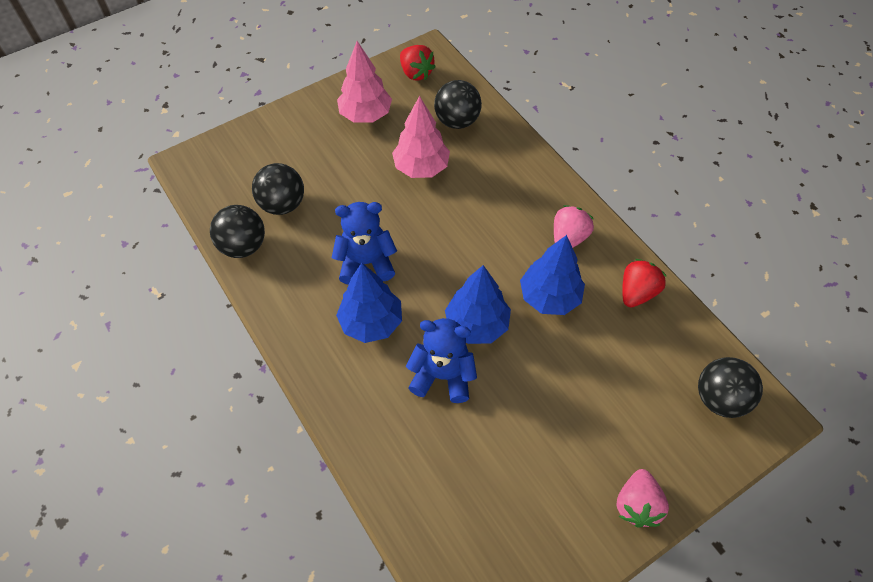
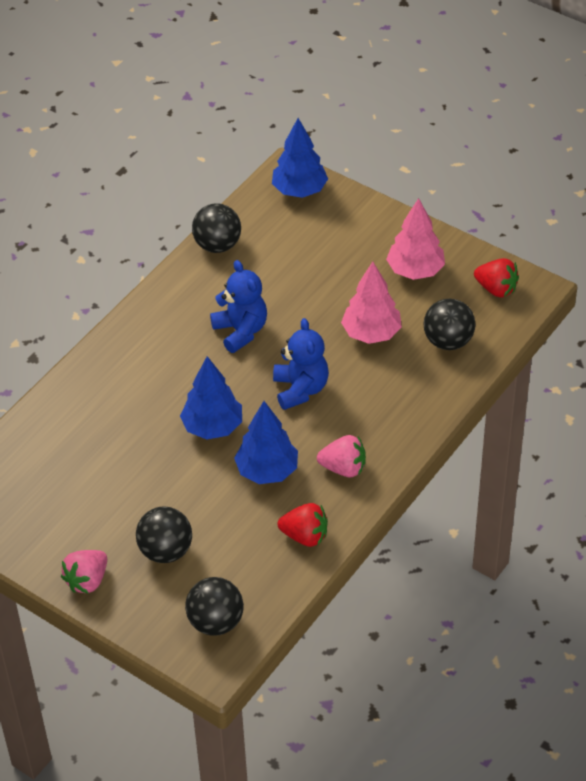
camera: 70 degrees right, 10 degrees down
black ball [252,163,304,215] -> black ball moved to [136,507,192,563]
blue tree [336,263,402,343] -> blue tree moved to [272,118,328,198]
red strawberry [400,45,436,80] -> red strawberry turned 90 degrees counterclockwise [474,258,519,298]
blue teddy bear [406,318,477,403] -> blue teddy bear moved to [273,318,329,410]
pink strawberry [617,469,669,527] -> pink strawberry turned 45 degrees counterclockwise [61,550,107,594]

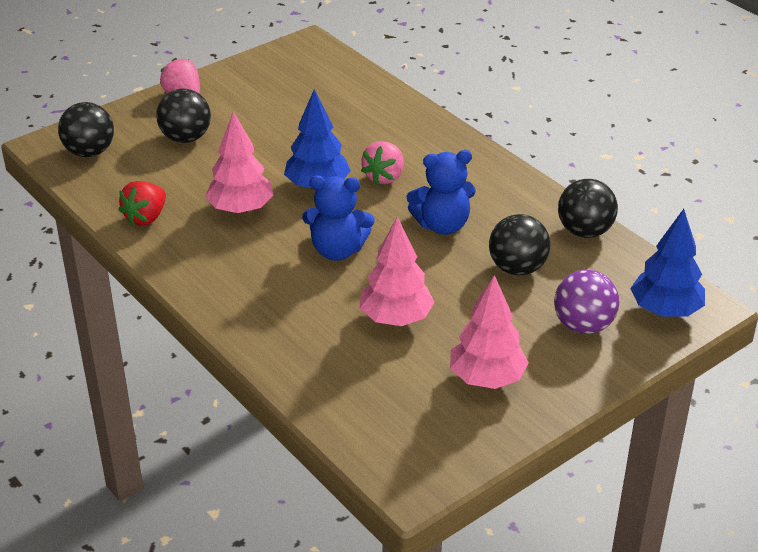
camera: 105 degrees right, 10 degrees down
blue tree [234,401,298,484] -> pink tree [205,111,274,214]
pink strawberry [317,435,366,477] -> pink strawberry moved to [361,141,404,185]
black ball [423,299,475,350] -> black ball moved to [489,214,550,276]
red strawberry [474,258,519,298] -> none
none -> purple ball [554,270,619,334]

